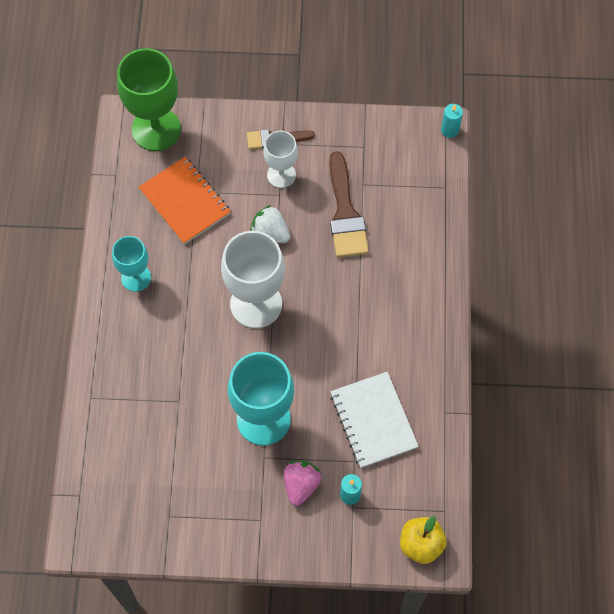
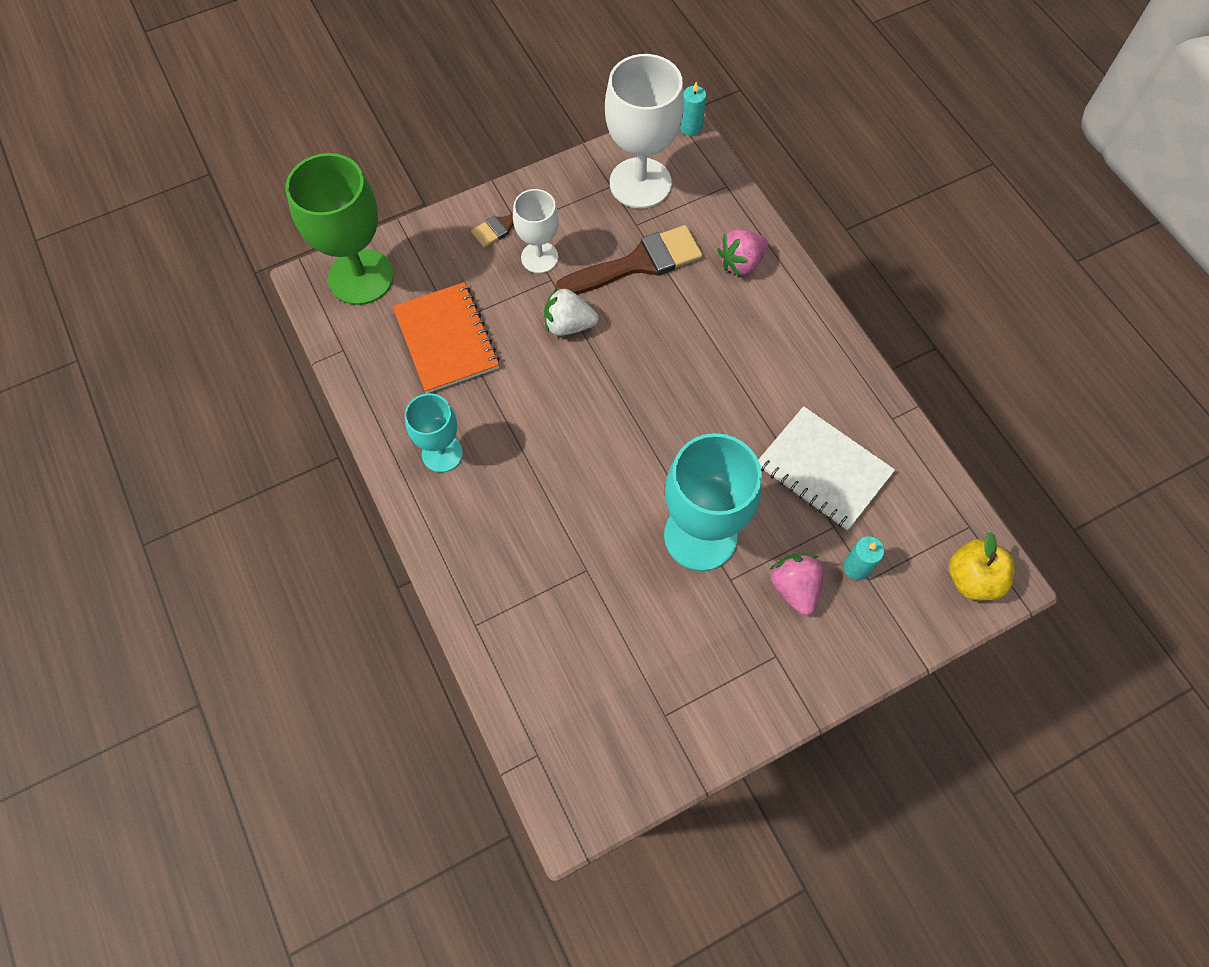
camera: 30 degrees left, 0 degrees up
orange notebook [139,157,231,245] -> orange notebook turned 45 degrees clockwise [393,282,500,393]
white goblet [221,231,285,328] -> white goblet moved to [605,54,684,208]
brown brush [329,151,369,258] -> brown brush turned 75 degrees counterclockwise [555,225,703,295]
none -> pink strawberry [717,229,768,276]

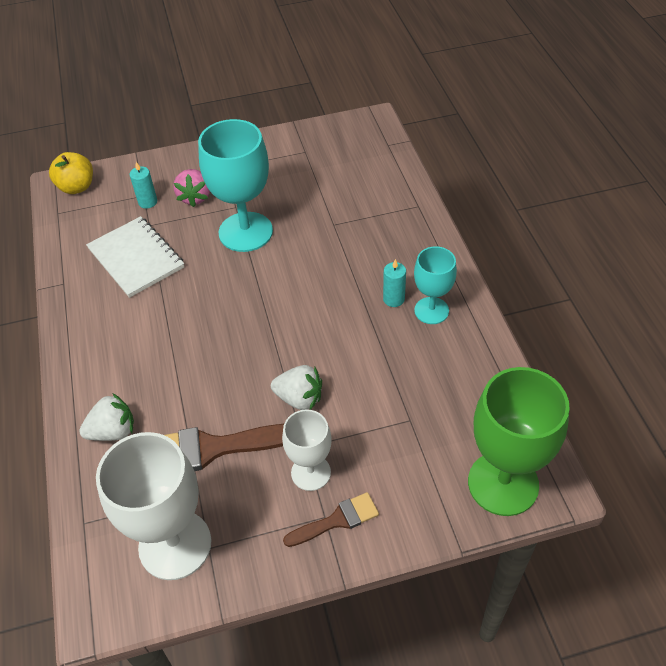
camera: 165 degrees left, 15 degrees down
orange notebook [393,282,500,393] -> none
turquoise candle [680,82,706,136] -> turquoise candle moved to [383,259,406,307]
pink strawberry [717,229,768,276] -> white strawberry [79,394,134,441]

